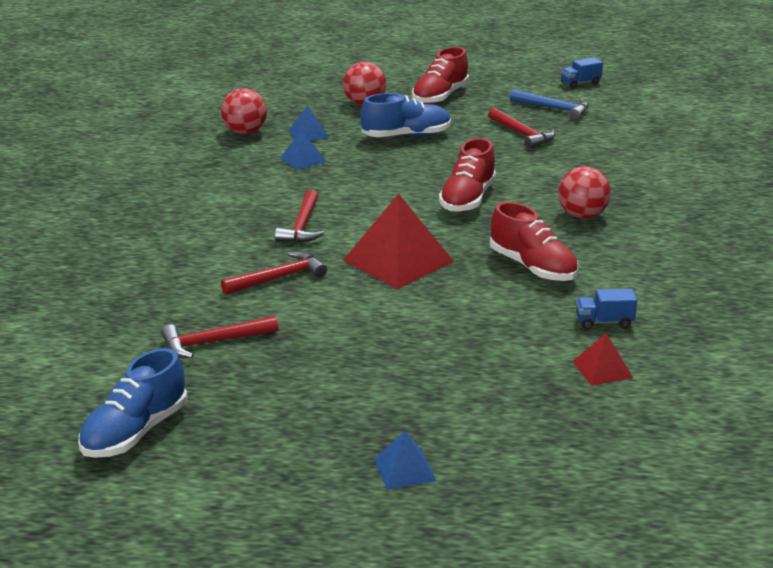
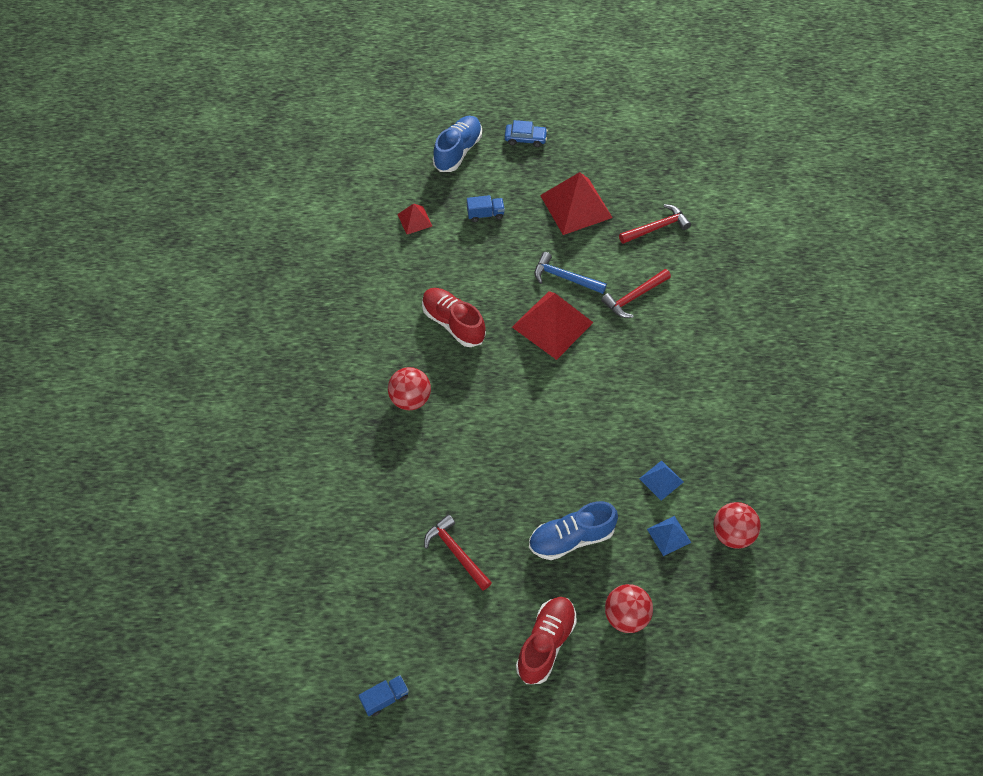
camera: 175 degrees right, 30 degrees up
blue shoe [79,348,187,458] -> blue shoe moved to [433,116,482,172]
red hammer [275,189,324,243] -> none
blue pyramid [374,431,436,490] -> blue car [505,120,548,147]
red shoe [439,138,496,212] -> none
blue hammer [510,89,589,120] -> blue hammer moved to [534,252,607,294]
blue truck [576,289,637,329] -> blue truck moved to [467,195,505,222]
none -> red pyramid [540,172,613,235]

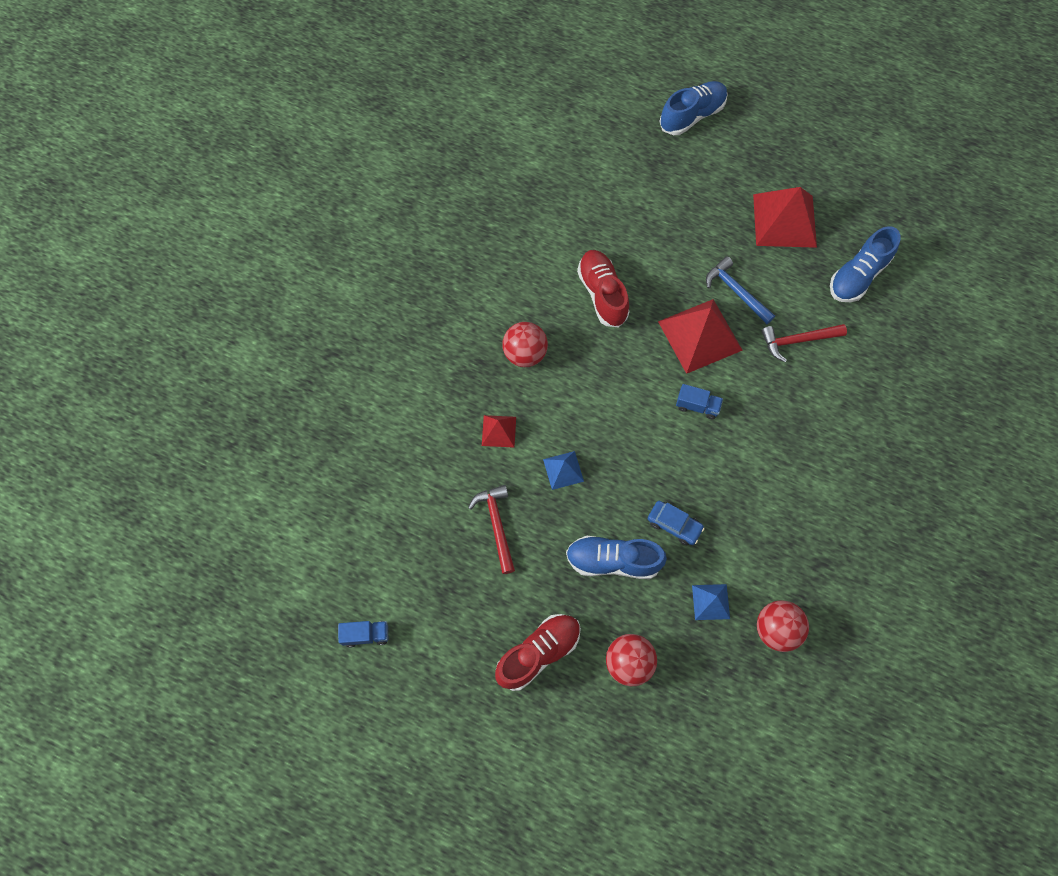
camera: 25 degrees right, 10 degrees up
red pyramid [397,204,432,234] -> red pyramid moved to [482,415,516,448]
blue truck [467,195,505,222] -> blue truck moved to [676,384,723,419]
blue car [505,120,548,147] -> blue car moved to [648,501,705,545]
red hammer [619,204,691,244] -> blue shoe [830,226,901,302]
blue pyramid [639,460,683,501] -> blue pyramid moved to [543,451,584,490]

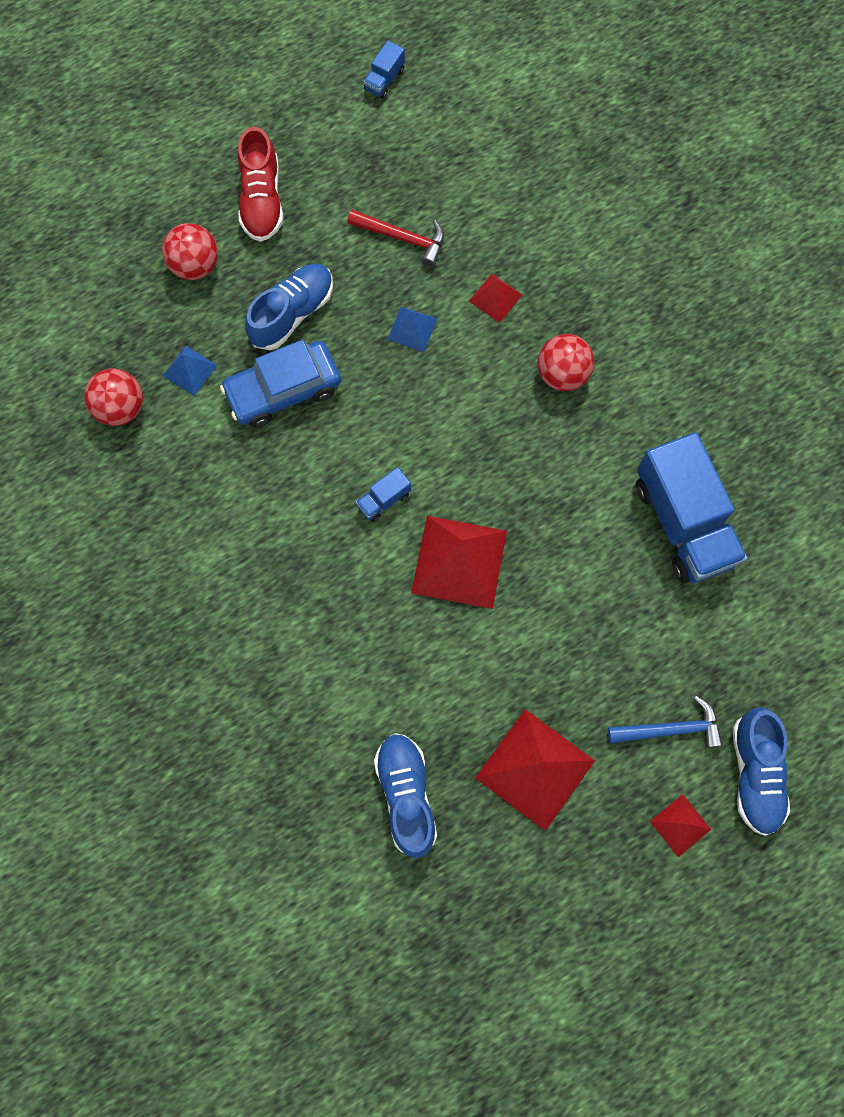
camera: 125 degrees right, 5 degrees up
red shoe [577,250,630,327] -> none
blue car [648,501,705,545] -> blue car [220,339,341,428], size x1.79
blue hammer [706,256,775,324] -> blue hammer moved to [608,695,723,748]
red hammer [761,324,847,362] -> none
none -> blue truck [636,432,747,583]
none -> red pyramid [650,794,712,857]

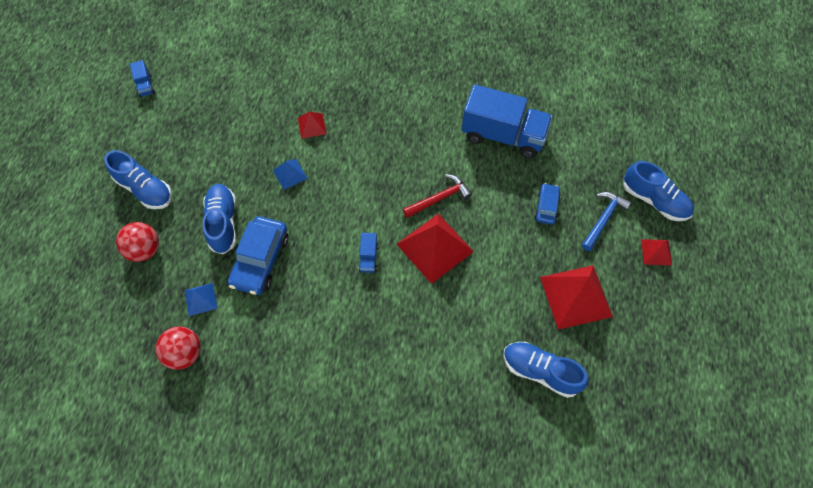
camera: 50 degrees left, 10 degrees down
red shoe [238,127,283,242] -> blue shoe [104,150,172,209]
red hammer [347,210,444,267] -> red hammer moved to [403,174,472,218]
red ball [538,334,594,391] -> none
none -> blue car [534,183,561,224]

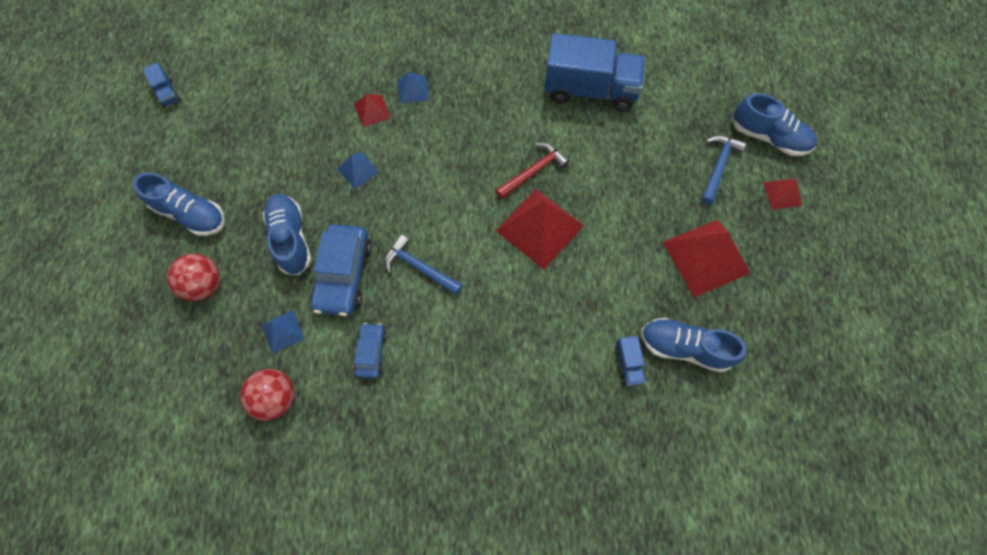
camera: 10 degrees left, 5 degrees up
blue truck [359,233,378,273] -> blue truck moved to [615,336,646,386]
blue car [534,183,561,224] -> blue car moved to [354,323,387,378]
none -> blue hammer [385,234,463,295]
none -> blue pyramid [397,72,429,104]

